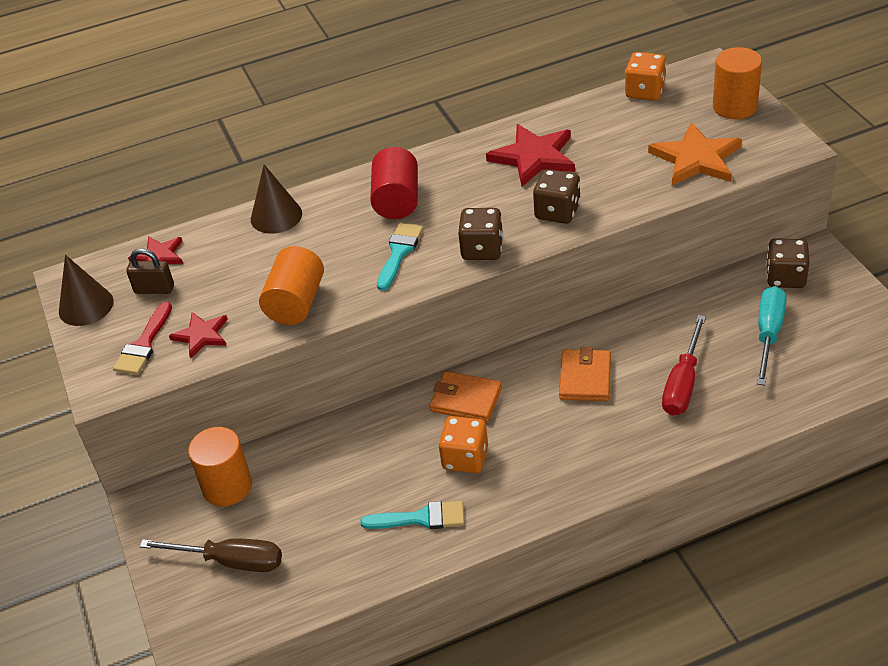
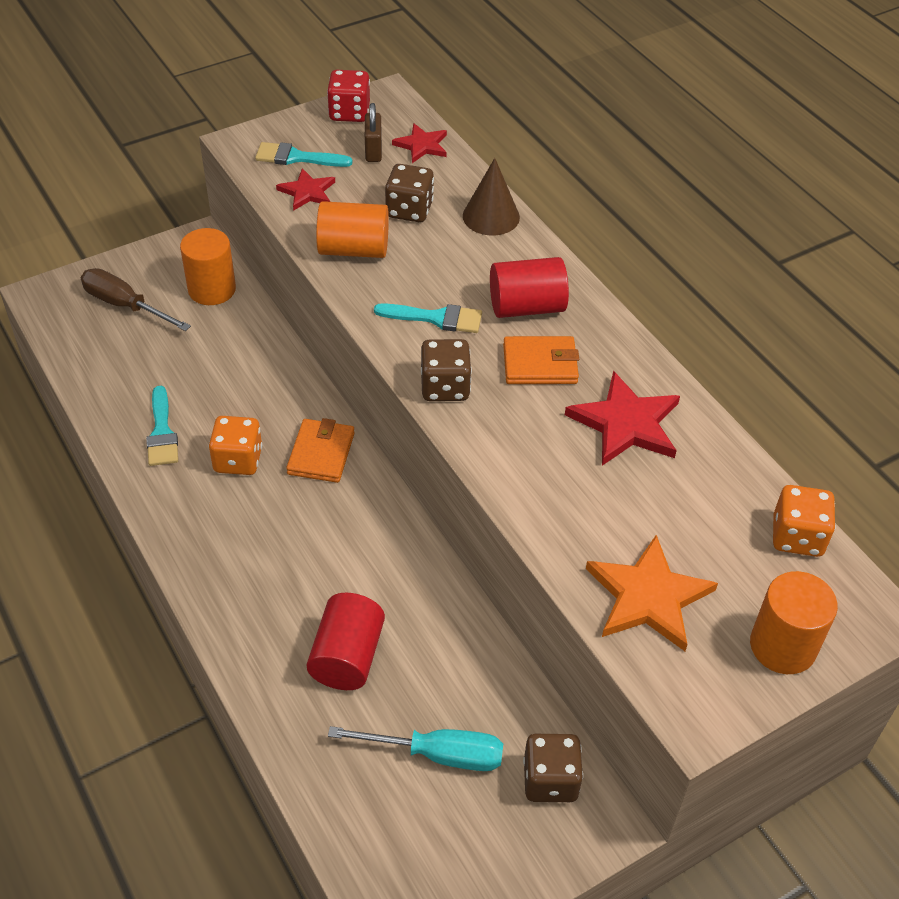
camera: 75 degrees right, 5 degrees up
brown cone [59,255,114,326] -> red dice [327,70,370,122]
red brush [113,301,172,375] -> turquoise brush [255,142,353,167]
brown screwdriver [139,538,282,572] -> brown screwdriver turned 120 degrees clockwise [81,268,191,331]
brown dice [533,169,581,224] -> brown dice moved to [385,164,434,222]
orange wallet [559,347,611,401] -> orange wallet moved to [503,336,579,384]
red screwdriver [662,315,706,416] -> red cylinder [306,593,385,690]

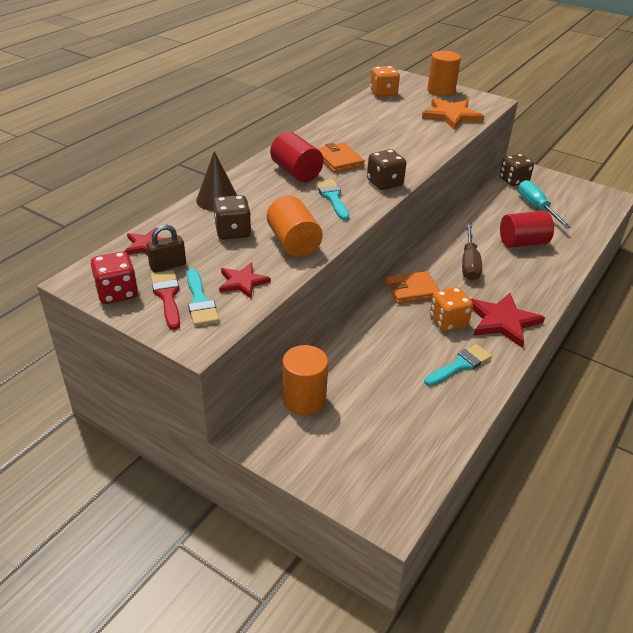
camera: 115 degrees left, 10 degrees down
brown screwdriver [81,268,191,331] -> brown screwdriver moved to [462,223,482,281]
red star [565,371,680,466] -> red star moved to [470,293,545,348]
none -> red brush [151,270,180,330]

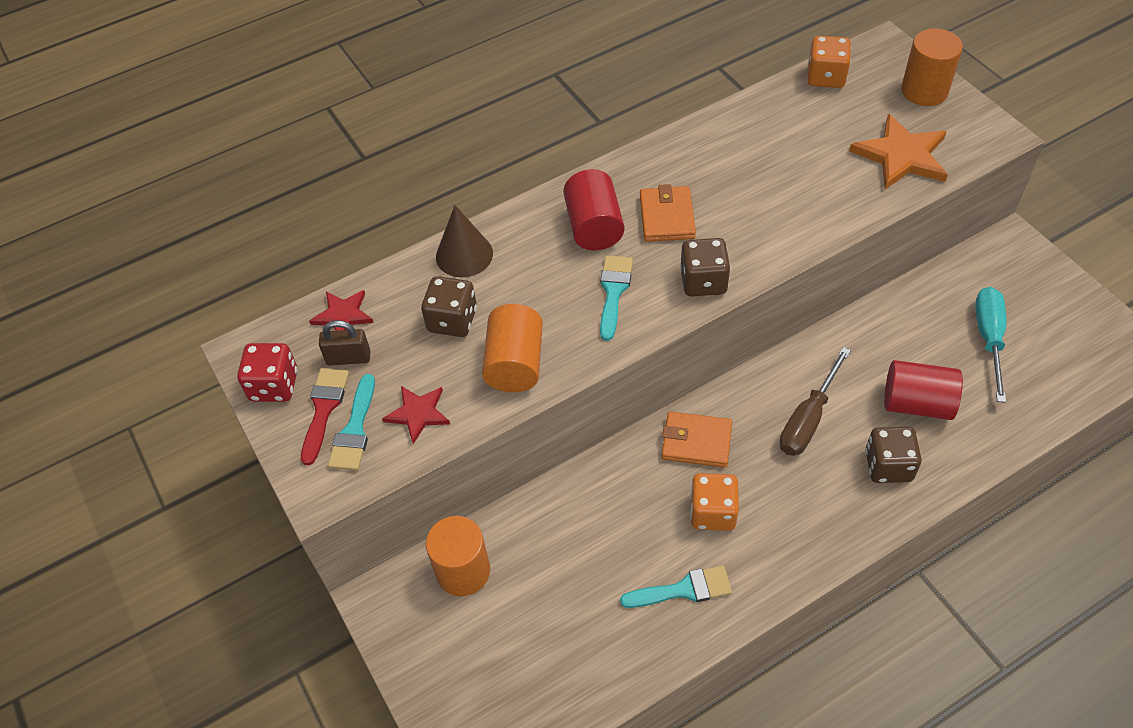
camera: 30 degrees right, 15 degrees up
red star [470,293,545,348] -> none
brown dice [499,154,534,186] -> brown dice moved to [865,427,922,483]

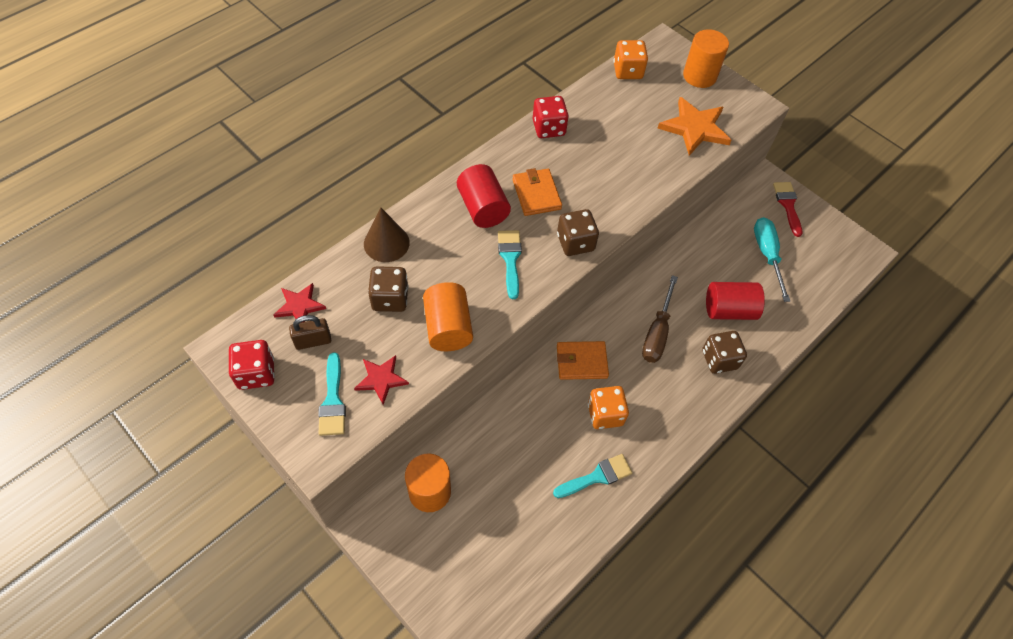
camera: 20 degrees left, 5 degrees up
red brush [301,368,349,465] -> red brush moved to [773,182,802,237]
none -> red dice [533,96,569,138]

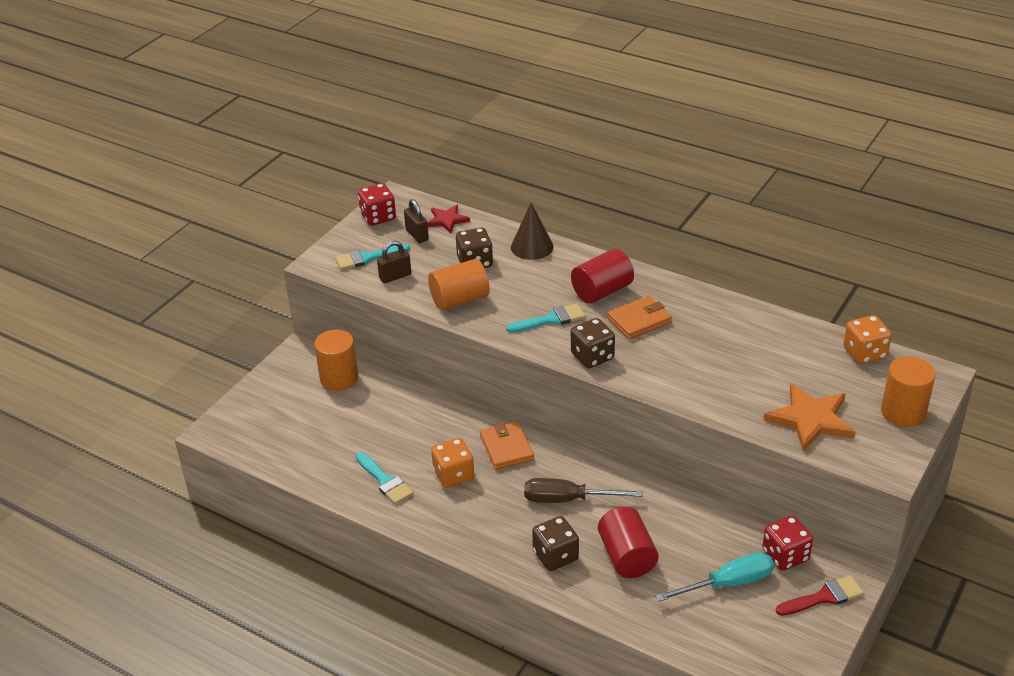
camera: 80 degrees right, 20 degrees down
red star [354,355,409,405] -> brown padlock [377,241,411,283]
red dice [533,96,569,138] -> red dice moved to [762,515,813,571]

